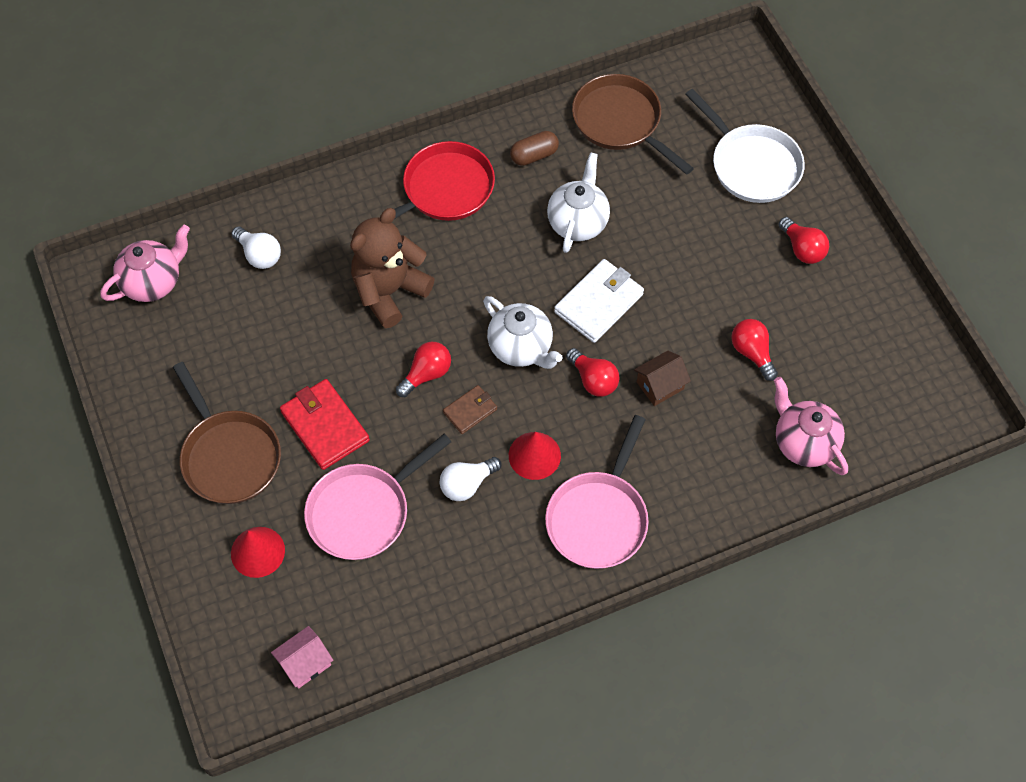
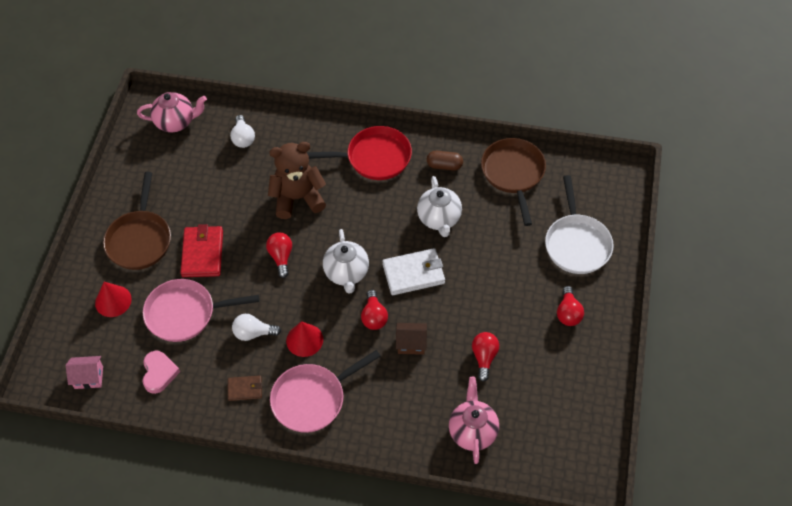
camera: 35 degrees right, 5 degrees down
red light bulb [396,342,451,397] -> red light bulb turned 90 degrees counterclockwise [266,232,292,278]
brown wallet [443,385,497,434] -> brown wallet moved to [228,376,262,401]
white teapot [547,152,610,253] -> white teapot turned 120 degrees clockwise [417,176,462,237]
none -> pink heart [142,350,180,394]

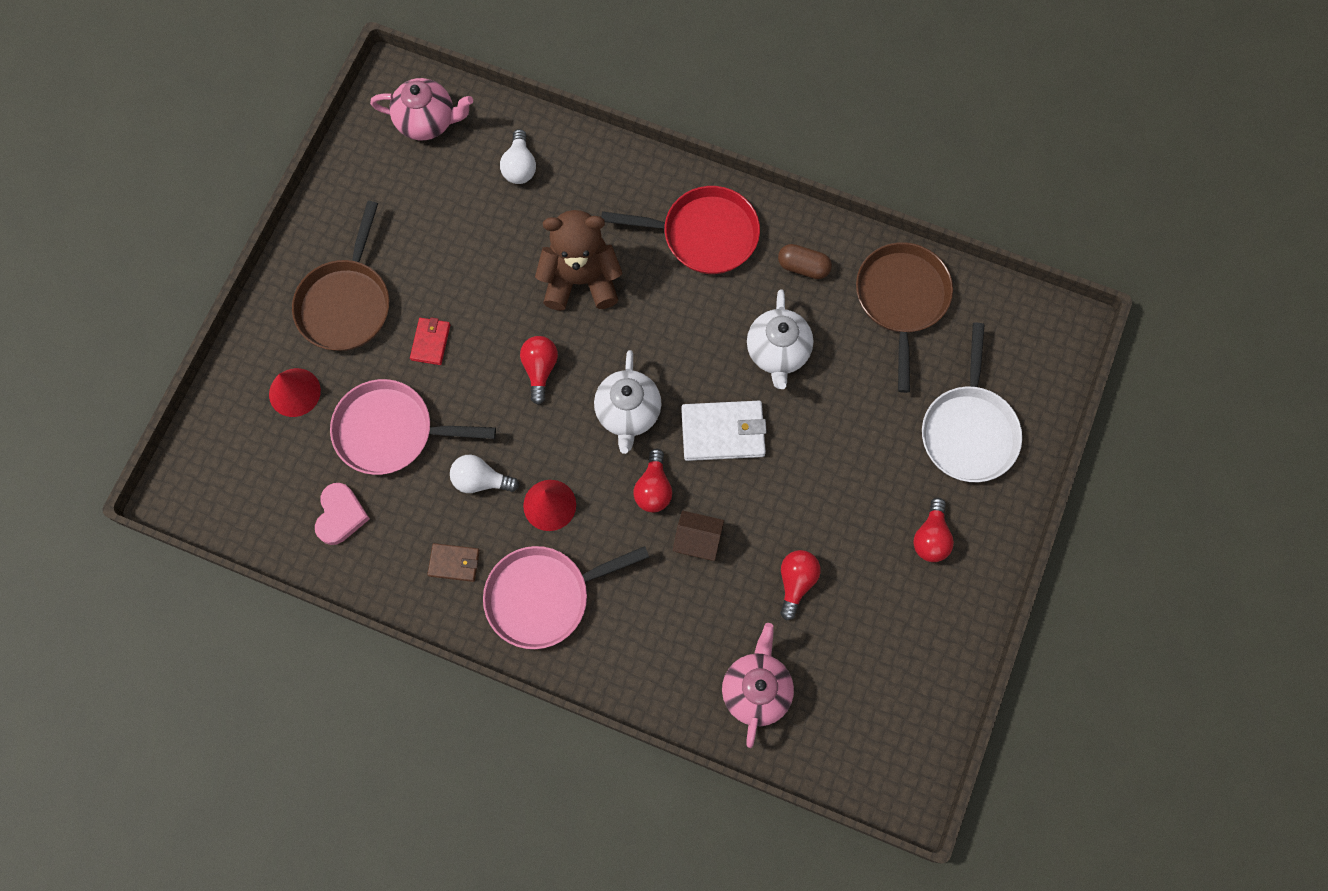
camera: 10 degrees right, 15 degrees up
pink house [66,356,103,389] -> none
red wallet [180,224,223,277] -> red wallet [410,317,450,365], size x0.57

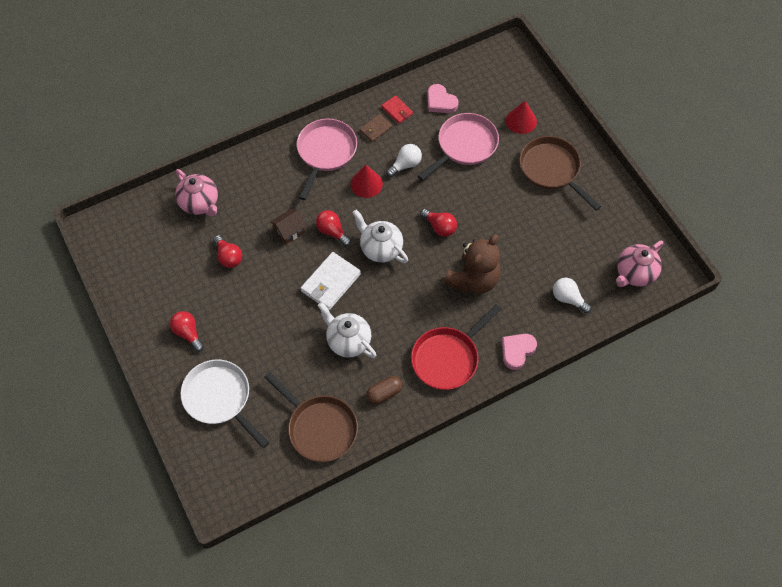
camera: 130 degrees right, 10 degrees down
red wallet [410,317,450,365] -> red wallet moved to [381,95,413,124]
none -> pink heart [502,334,537,370]

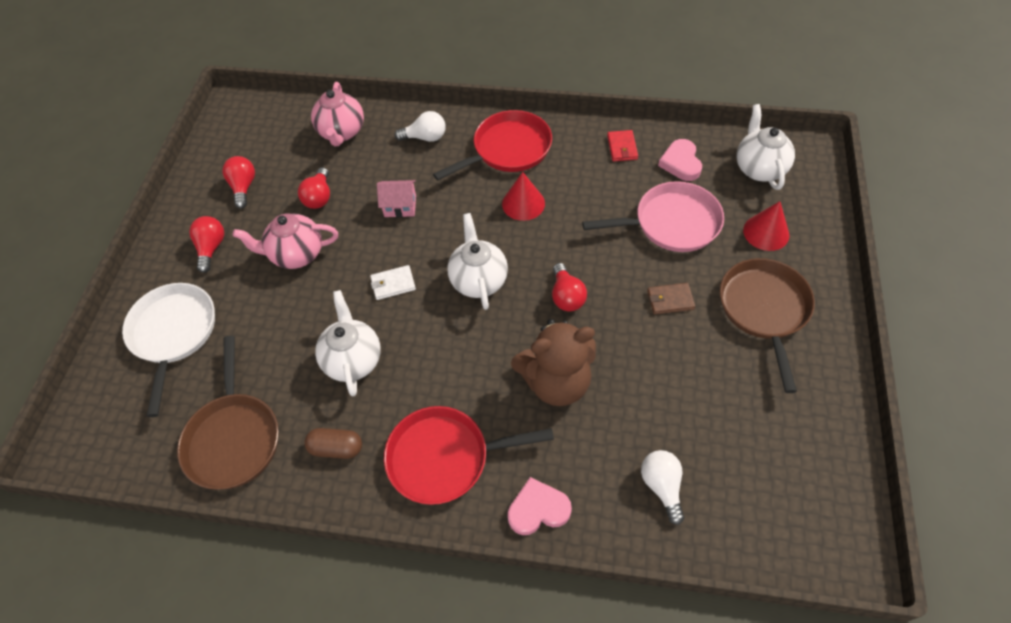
camera: 40 degrees right, 5 degrees down
brown house [270,208,306,245] -> pink house [377,180,416,217]
pink pan [297,119,357,200] -> red pan [433,110,552,181]
white wallet [301,252,361,310] -> white wallet [370,265,416,300], size x0.57
red light bulb [316,210,351,246] -> red light bulb moved to [223,156,255,209]
brown wallet [360,114,392,142] -> brown wallet moved to [647,283,695,315]
white light bulb [386,144,422,177] -> white light bulb moved to [395,111,446,142]
pink teapot [616,241,663,287] -> pink teapot moved to [232,214,338,269]
none -> white teapot [737,104,795,190]

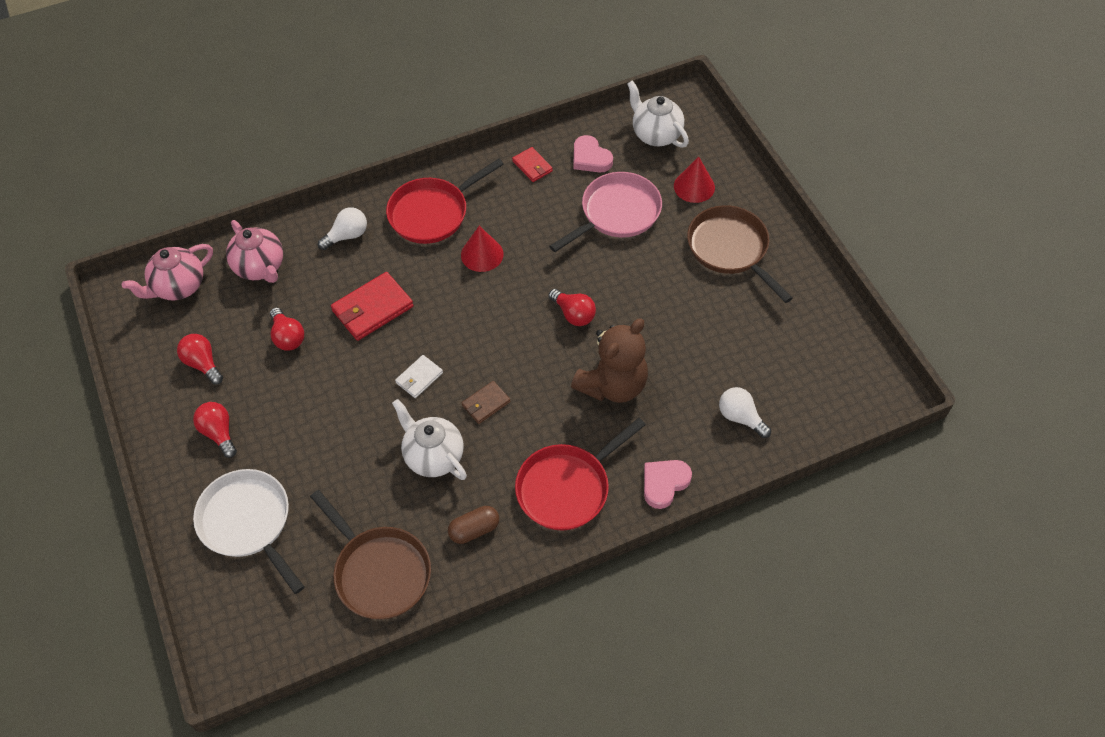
camera: 35 degrees left, 0 degrees up
pink teapot [232,214,338,269] -> pink teapot moved to [122,244,213,301]
pink house [377,180,416,217] -> red wallet [331,272,414,341]
red pan [433,110,552,181] -> red pan turned 150 degrees counterclockwise [386,158,504,244]
white teapot [447,213,508,310] -> none
brown wallet [647,283,695,315] -> brown wallet moved to [462,381,511,424]

